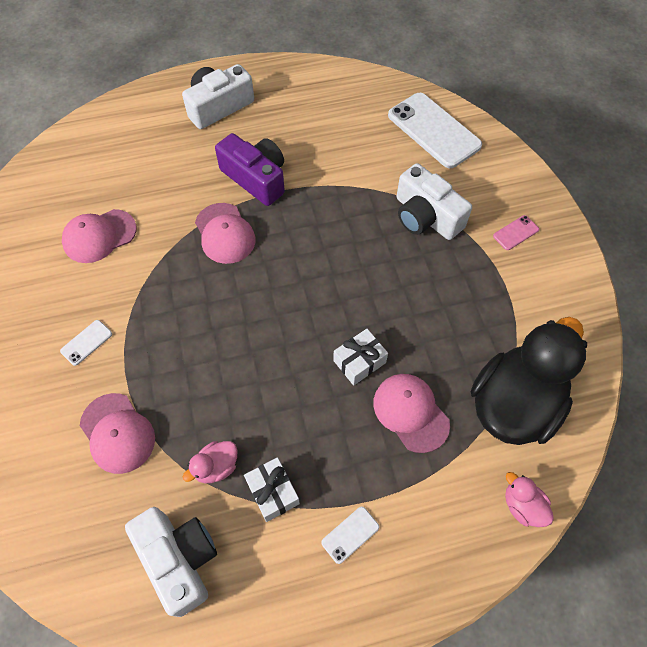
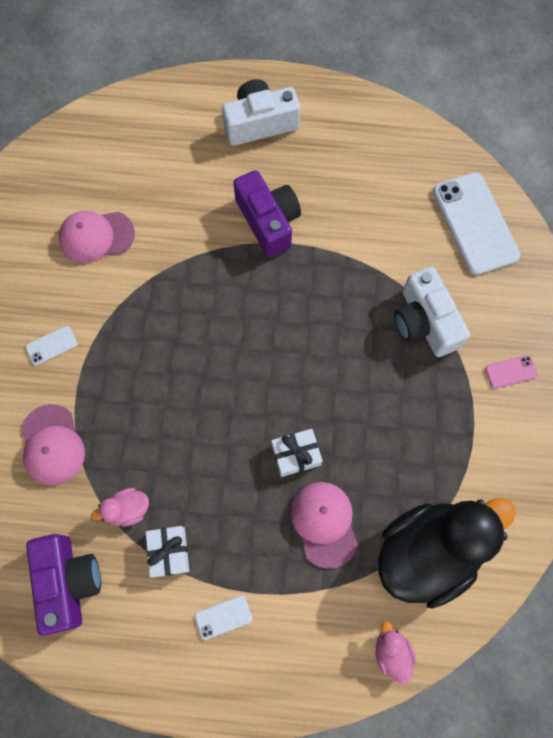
camera: 20 degrees right, 10 degrees up
white camera [125,507,217,617] -> purple camera [26,534,101,636]
pink cap [195,203,256,264] -> none

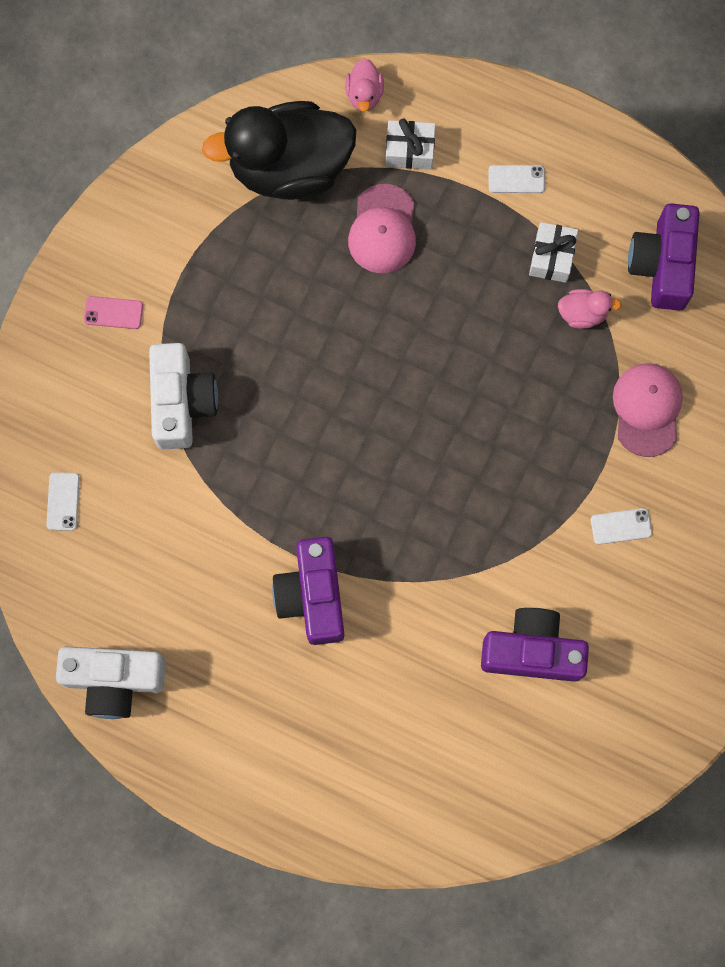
camera: 160 degrees left, 5 degrees up
pink cap [58,211,135,263] -> purple camera [481,608,589,682]
white camera [222,79,300,146] -> white camera moved to [56,646,166,719]
white gift [271,429,323,477] -> white gift moved to [385,119,435,169]
white phone [433,173,521,275] -> white phone [46,472,80,531], size x0.43

